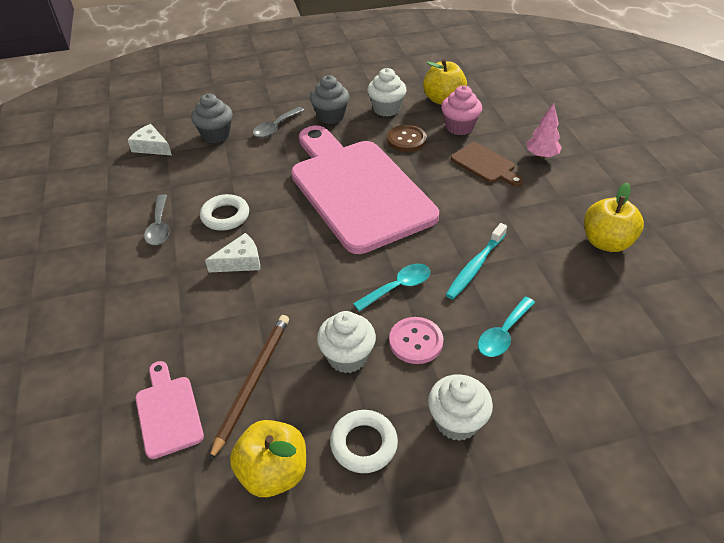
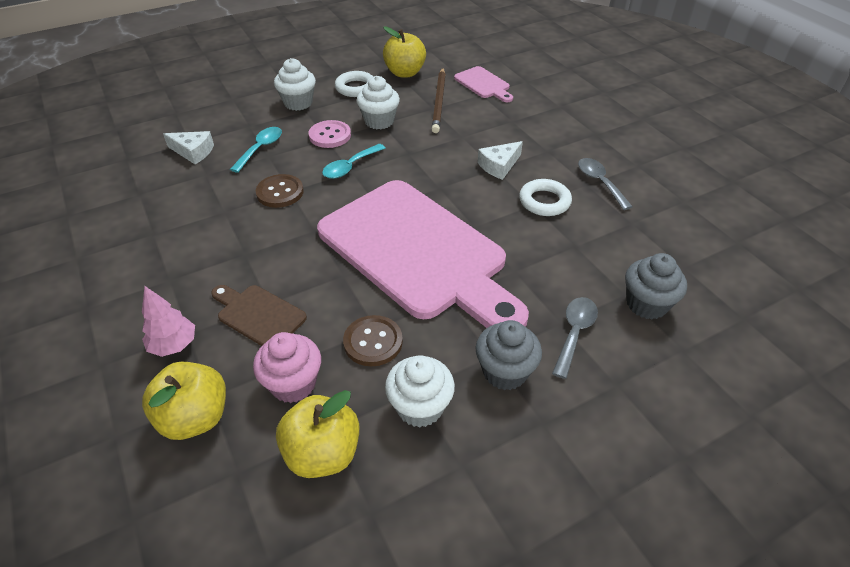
camera: 165 degrees right, 0 degrees up
white cheese [128,124,172,155] -> white cheese moved to [163,131,214,164]
turquoise toothbrush [446,223,507,299] -> brown button [256,174,304,208]
yellow apple [584,183,644,252] -> yellow apple moved to [142,362,226,440]

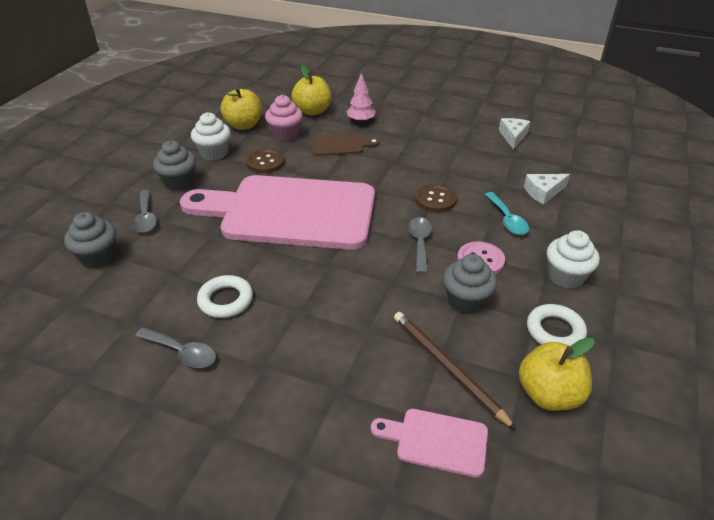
camera: 140 degrees right, 5 degrees down
turquoise spoon [322,144,385,179] -> grey spoon [408,217,432,274]
white cupcake [357,76,400,129] -> grey cupcake [443,254,497,314]
white cheese [478,141,523,180] -> white cheese moved to [499,118,530,150]

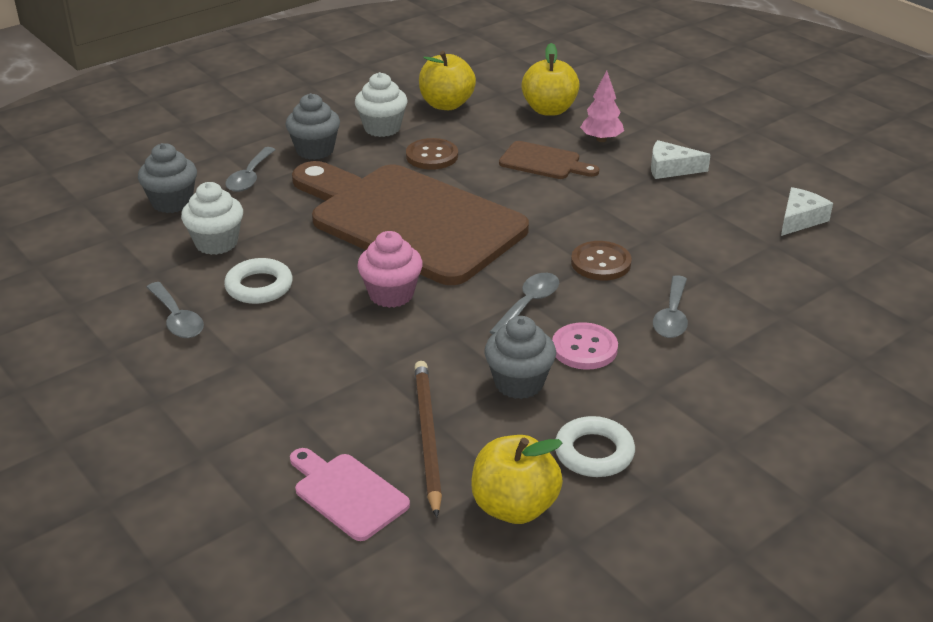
camera: 30 degrees right, 5 degrees down
pink cutting board [180,175,375,250] -> brown cutting board [292,161,529,285]
pink cupcake [265,95,303,141] -> pink cupcake moved to [357,231,423,308]
turquoise spoon [485,192,529,235] -> grey spoon [653,275,688,338]
white cheese [524,174,570,205] -> white cheese moved to [651,140,711,179]
white cupcake [547,230,600,289] -> white cupcake moved to [181,182,243,255]

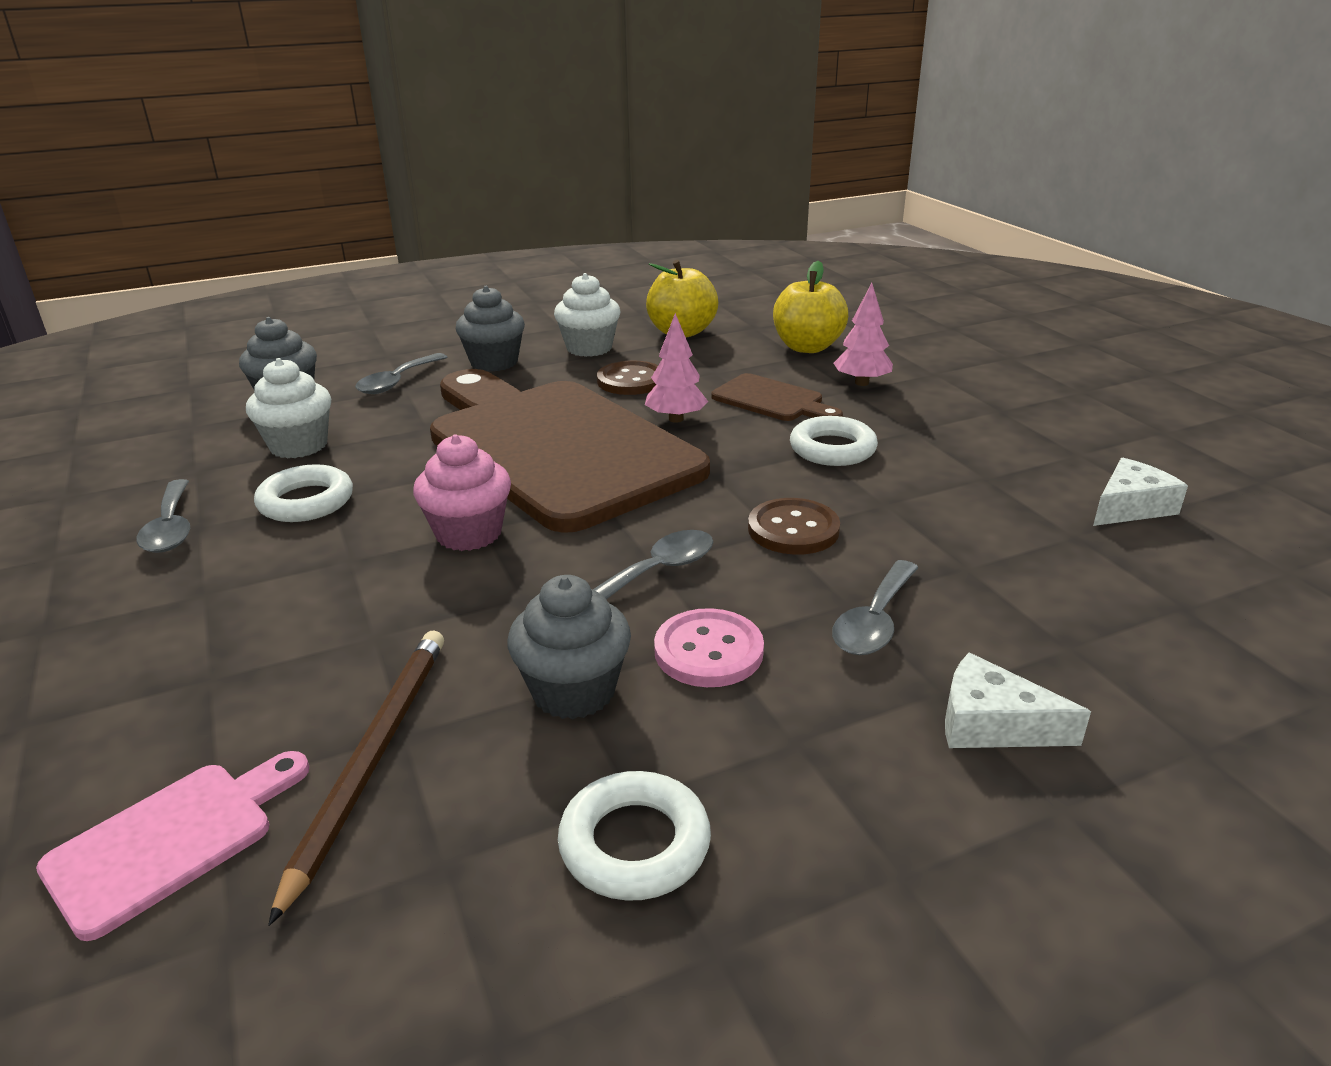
camera: 15 degrees right, 5 degrees down
pink cutting board [290,448,410,541] -> pink cutting board turned 75 degrees clockwise [36,751,309,941]
yellow apple [471,435,563,524] -> none
white cheese [651,140,711,179] -> white cheese moved to [945,653,1091,748]
none -> pink tree [645,313,708,423]
none -> white ring [790,416,878,466]

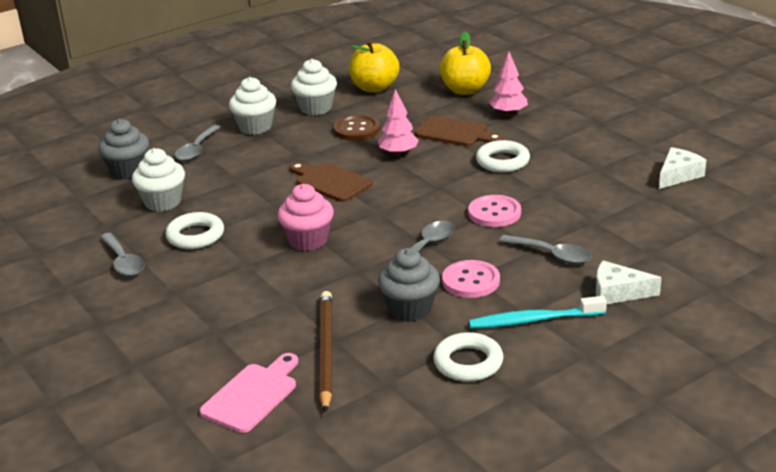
camera: 10 degrees left, 0 degrees up
brown cutting board [430,369,710,533] -> brown cutting board [290,162,373,202], size x0.41
grey cupcake [456,286,525,372] -> white cupcake [229,77,276,135]
brown button [748,498,840,555] -> pink button [468,195,521,227]
grey spoon [832,560,919,655] -> grey spoon turned 75 degrees counterclockwise [499,235,592,264]
none -> turquoise toothbrush [469,296,607,329]

